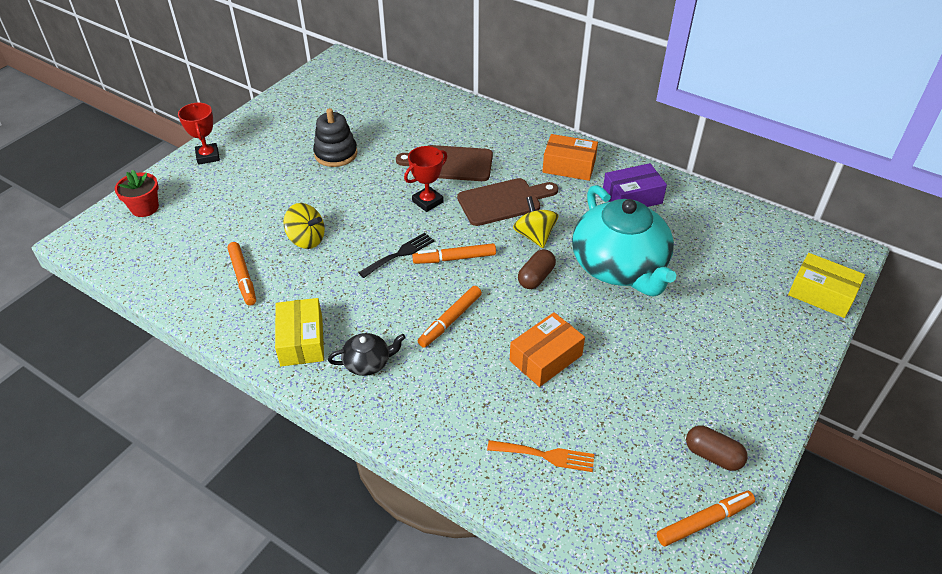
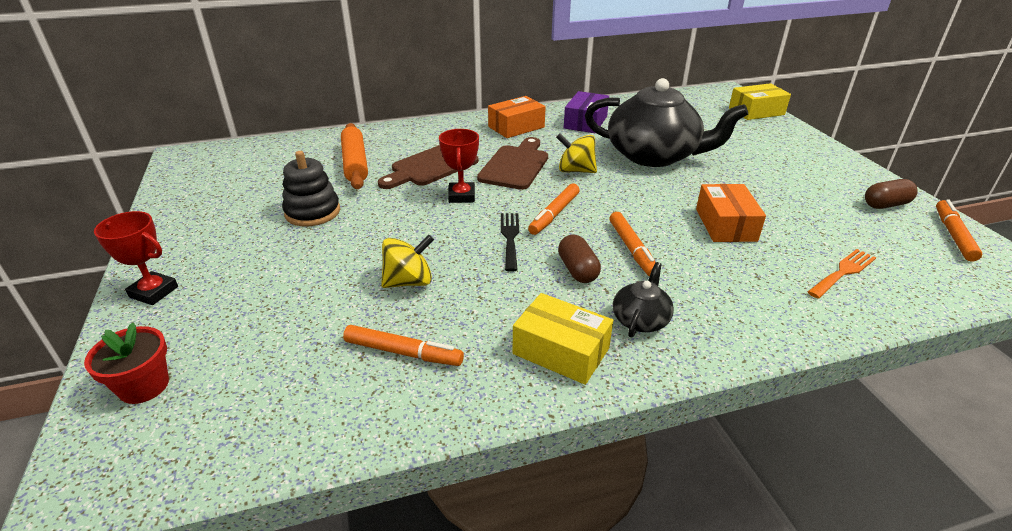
camera: 50 degrees left, 10 degrees down
brown capsule [518,249,556,289] -> brown capsule moved to [558,235,601,283]
turquoise teapot [572,185,676,297] -> black teapot [585,78,748,167]
none -> orange rolling pin [341,123,368,189]

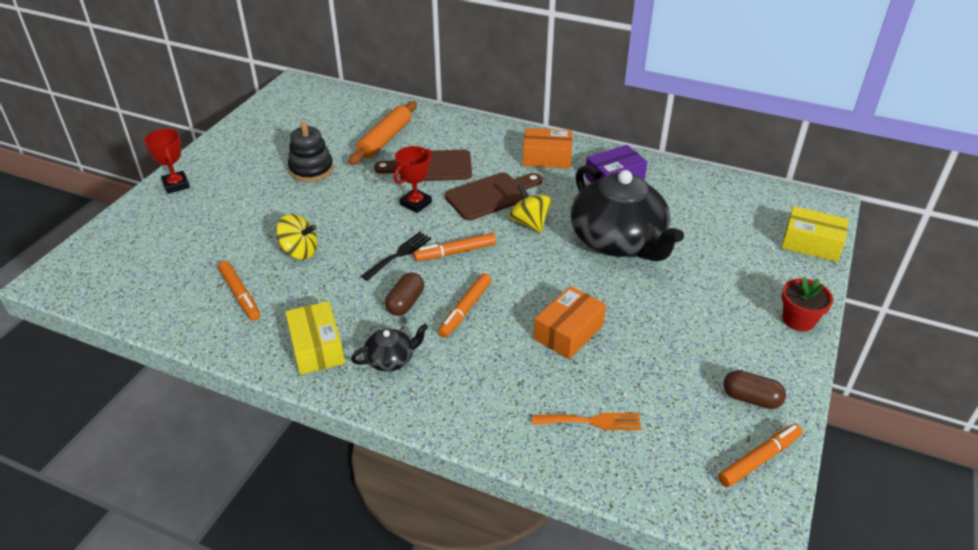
camera: 40 degrees right, 5 degrees up
red flower pot [84,322,169,404] -> red flower pot moved to [782,277,833,331]

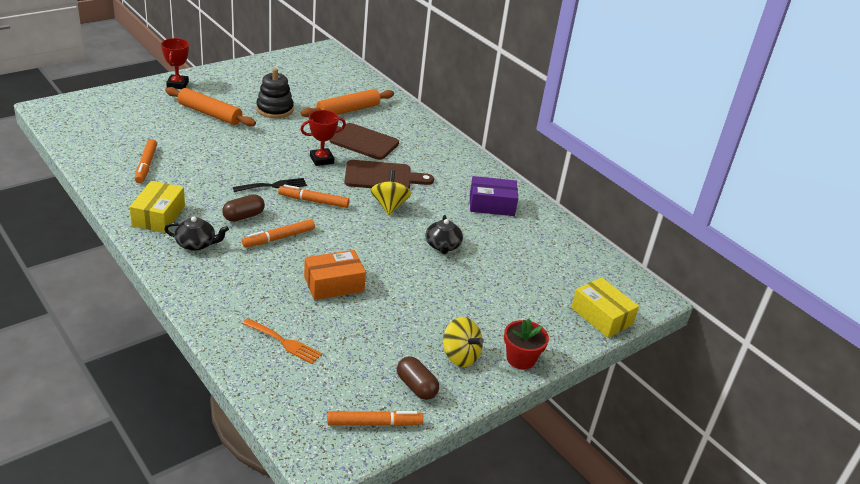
camera: 25 degrees right, 5 degrees down
yellow spinning top [276,214,318,260] -> yellow spinning top moved to [443,317,484,367]
orange box [523,128,573,169] -> none
black teapot [571,165,684,261] -> black teapot [425,215,463,254], size x0.43
none -> orange rolling pin [165,87,256,126]

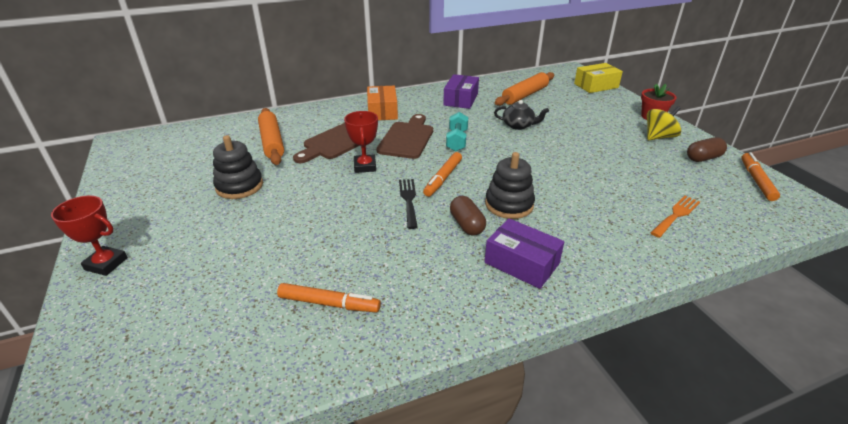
camera: 70 degrees left, 0 degrees up
yellow box [130,181,185,233] -> none
black teapot [164,216,229,251] -> purple box [485,218,564,289]
orange rolling pin [165,87,256,126] -> orange rolling pin moved to [495,72,554,106]
orange marker [242,219,315,247] -> black stacking toy [485,152,535,219]
orange box [304,250,366,300] -> orange box moved to [367,86,398,120]
yellow spinning top [371,170,411,215] -> turquoise dumbbell [446,112,468,152]

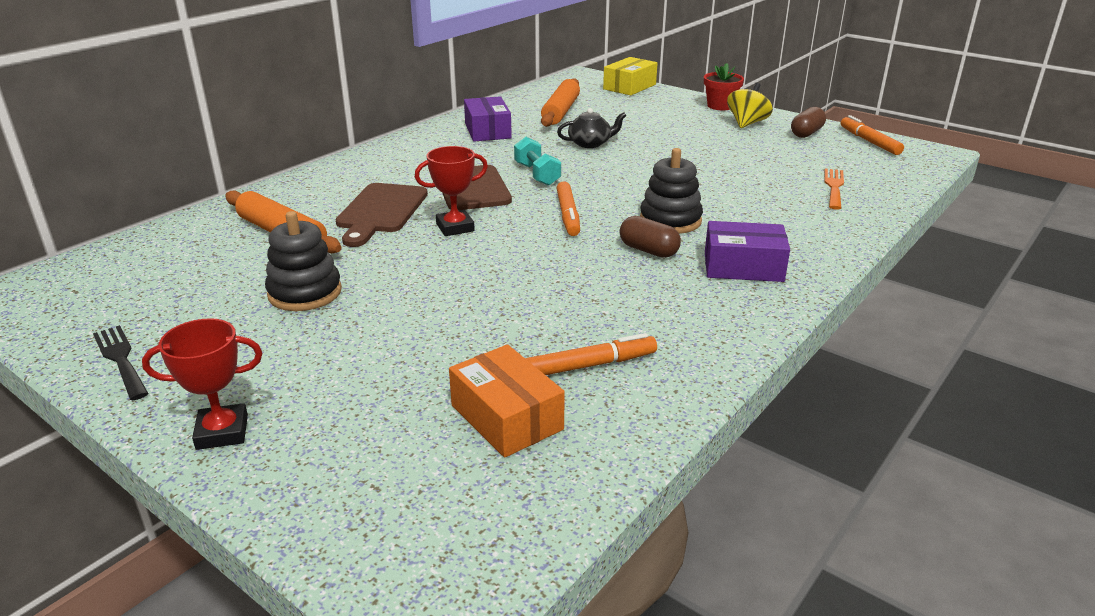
camera: 30 degrees left, 5 degrees down
red trophy [344,111,378,173] -> red trophy turned 75 degrees counterclockwise [415,146,488,236]
orange box [367,86,398,120] -> orange box moved to [449,344,565,458]
black fork [399,179,418,229] -> black fork moved to [93,325,149,400]

